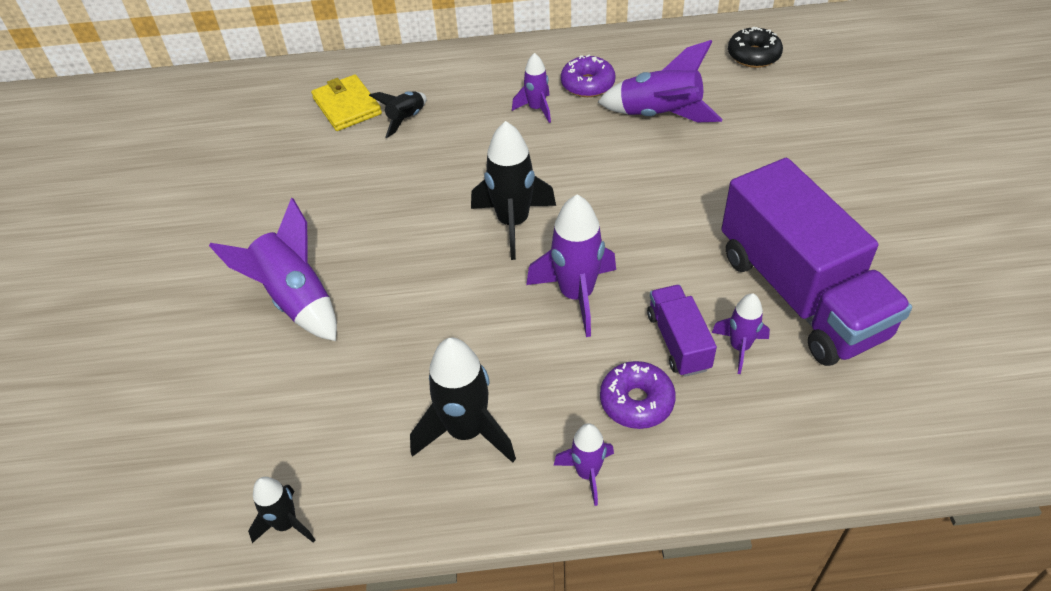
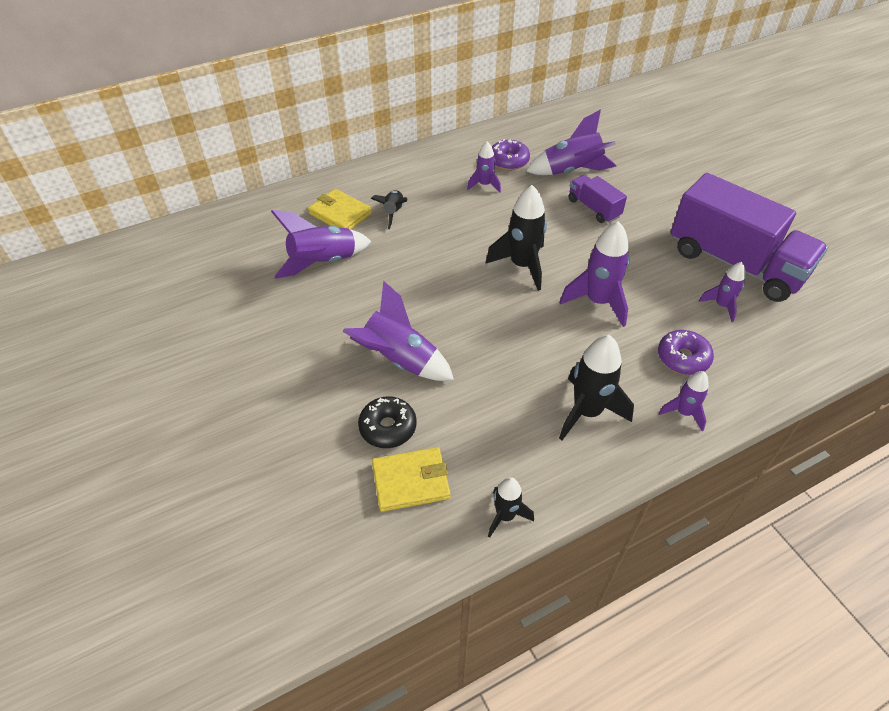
camera: 25 degrees left, 0 degrees up
purple truck [647,285,717,377] -> purple truck moved to [568,175,627,223]
black donut [728,26,783,68] -> black donut moved to [358,396,417,448]
none -> purple rocket [271,210,371,279]
none -> yellow wallet [372,447,450,512]

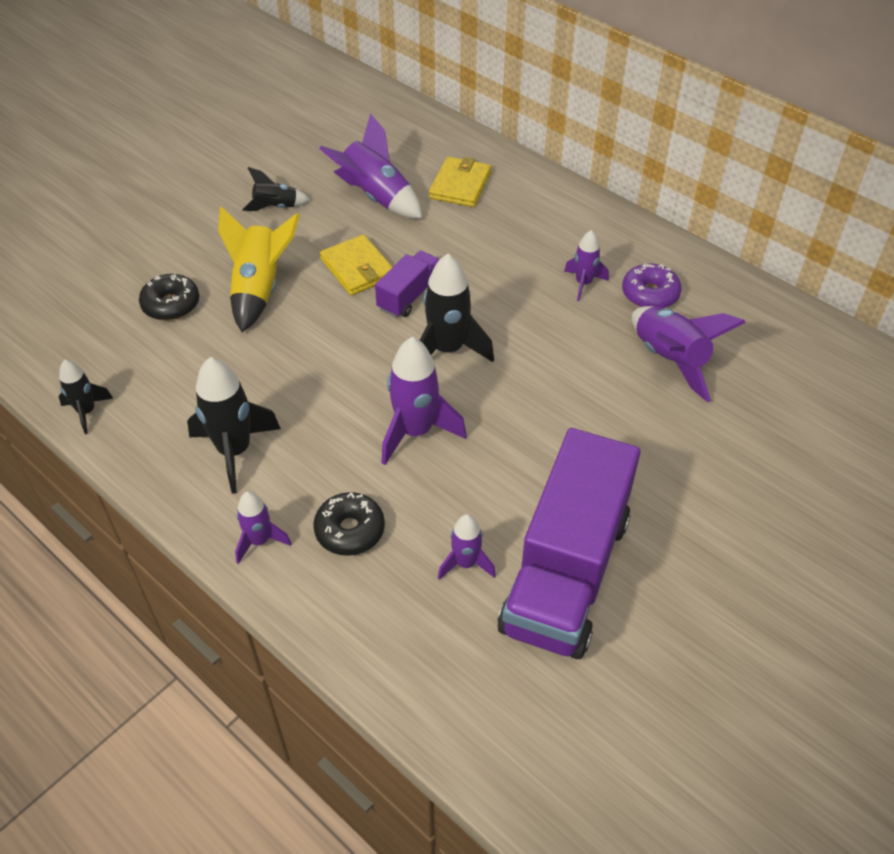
camera: 70 degrees right, 0 degrees up
purple rocket [342,281,454,381] -> yellow rocket [218,207,300,332]
black rocket [371,190,407,229] -> black rocket moved to [242,167,310,211]
yellow wallet [372,447,450,512] -> yellow wallet moved to [320,234,392,295]
purple truck [568,175,627,223] -> purple truck moved to [375,251,440,318]
purple donut [658,330,714,375] -> black donut [313,492,385,556]

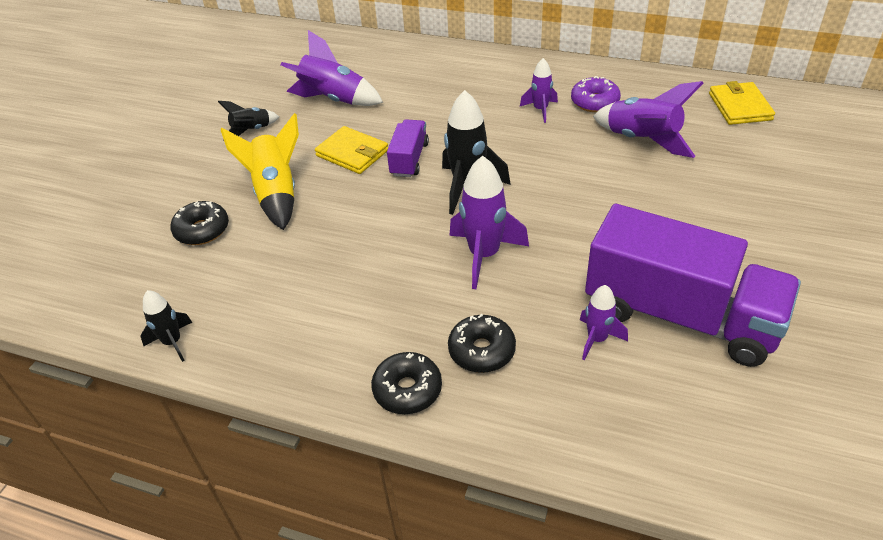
camera: 20 degrees left, 5 degrees down
black rocket [187,357,281,494] -> none
purple rocket [235,491,292,564] -> black donut [371,352,442,414]
yellow wallet [429,157,491,207] -> yellow wallet moved to [709,81,775,125]
purple truck [498,428,640,659] -> purple truck turned 60 degrees counterclockwise [585,204,801,367]

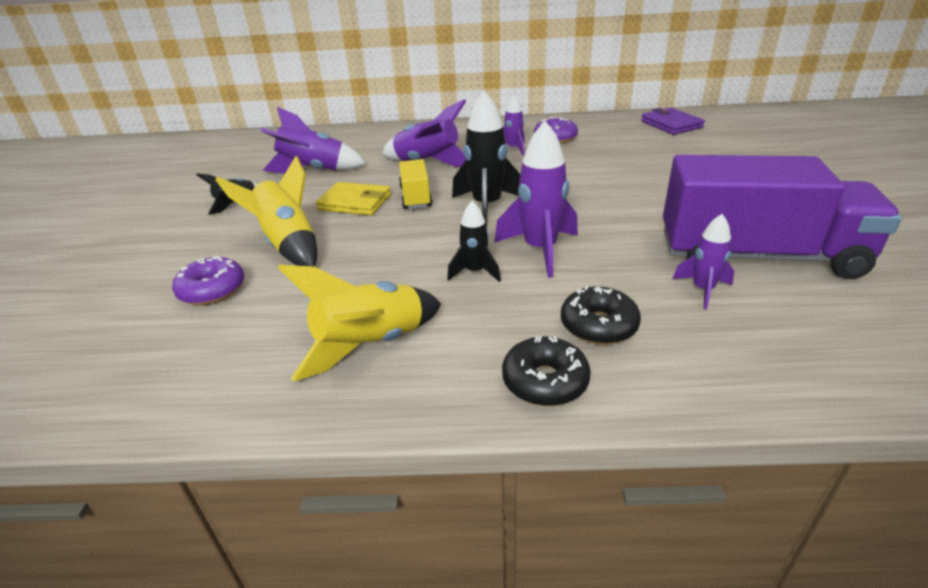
camera: 20 degrees left, 10 degrees down
black rocket [140,290,192,362] -> black rocket moved to [447,201,501,282]
black donut [170,201,229,245] -> purple donut [172,256,244,305]
purple truck [387,119,429,177] -> yellow truck [399,159,432,209]
purple rocket [593,81,704,158] -> purple rocket moved to [382,99,466,167]
yellow wallet [709,81,775,125] -> purple wallet [641,108,705,135]
none -> yellow rocket [278,265,441,382]

